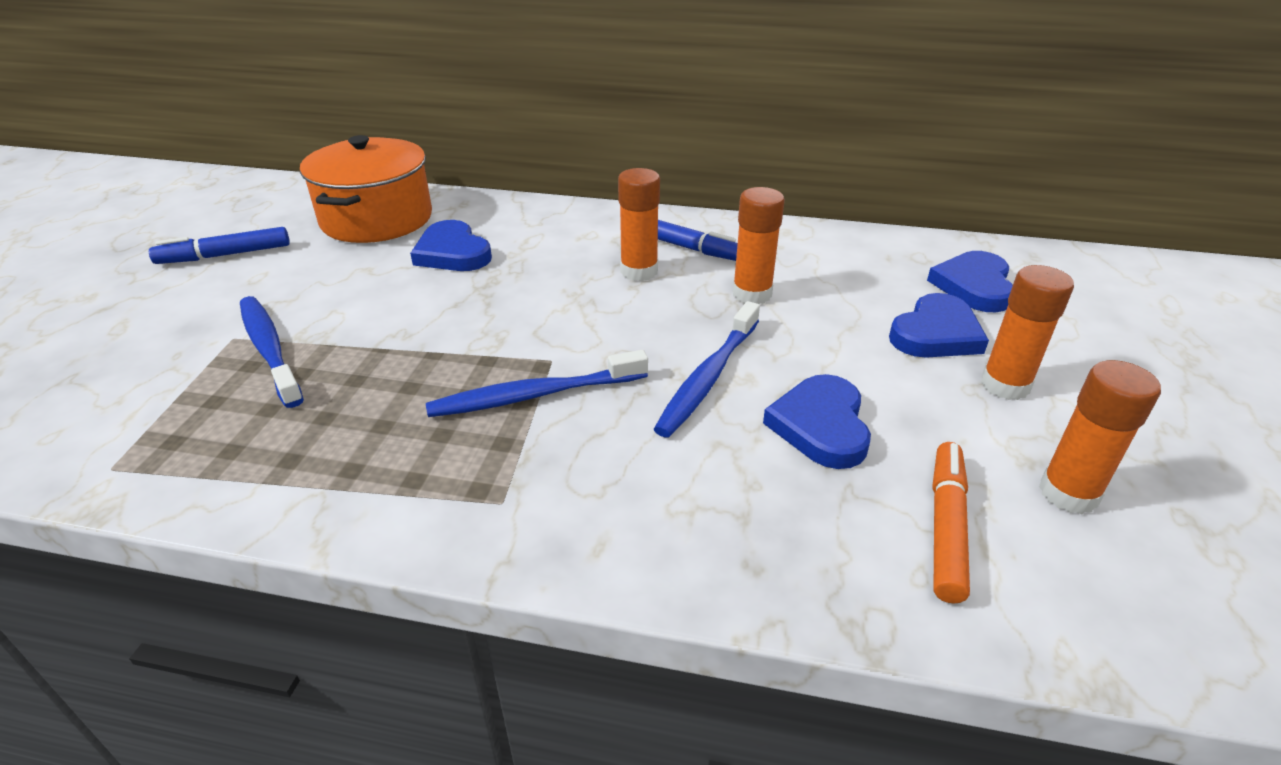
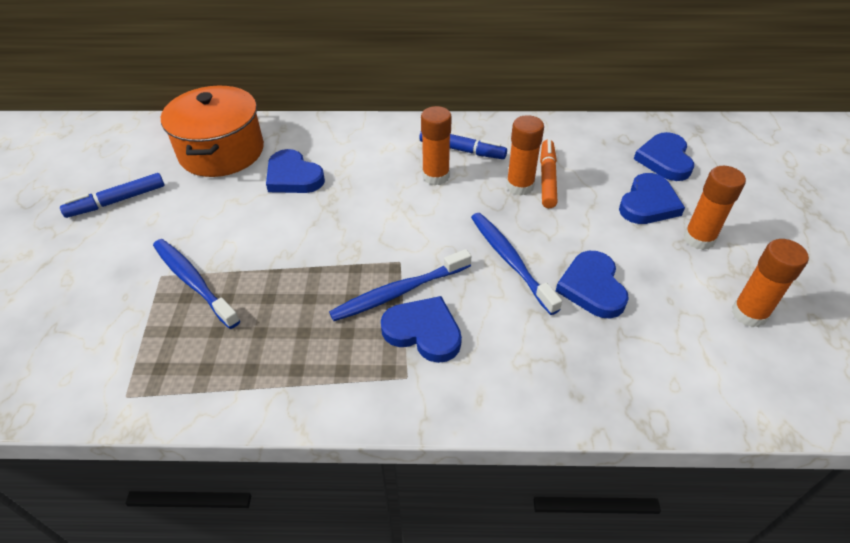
camera: 10 degrees left, 10 degrees up
blue toothbrush [654,301,760,437] -> blue toothbrush turned 135 degrees clockwise [471,213,562,315]
orange marker [932,442,970,604] -> orange marker moved to [540,139,558,208]
none -> blue heart [381,296,462,363]

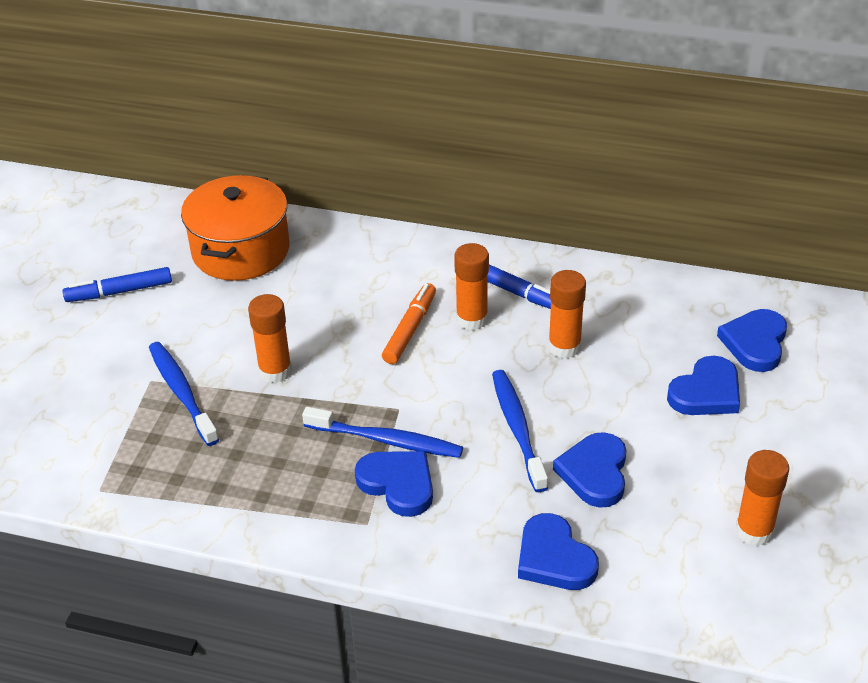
camera: 15 degrees right, 5 degrees down
blue heart [266,149,325,193] -> blue heart moved to [518,513,599,590]
blue toothbrush [329,249,471,321] -> blue toothbrush turned 150 degrees counterclockwise [302,407,463,458]
orange marker [540,139,558,208] -> orange marker moved to [382,283,436,364]
orange glue stick [684,166,746,250] -> orange glue stick moved to [248,294,292,383]

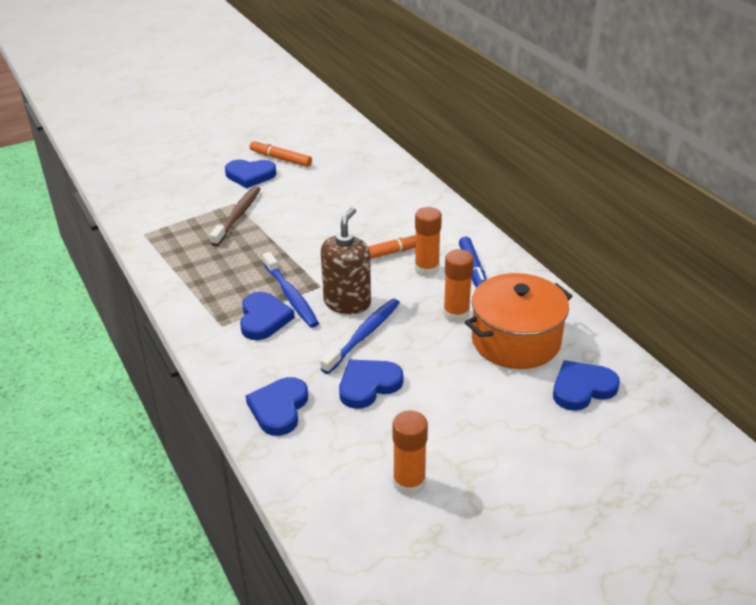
camera: 45 degrees right, 5 degrees down
blue marker [63,267,172,302] -> orange marker [250,140,312,167]
blue toothbrush [149,342,219,446] -> brown toothbrush [210,186,261,246]
orange pot [181,175,289,281] -> orange pot moved to [465,273,572,369]
orange glue stick [248,294,292,383] -> none
blue heart [667,356,740,415] -> blue heart moved to [225,160,276,189]
none -> brown soap dispenser [321,208,371,314]

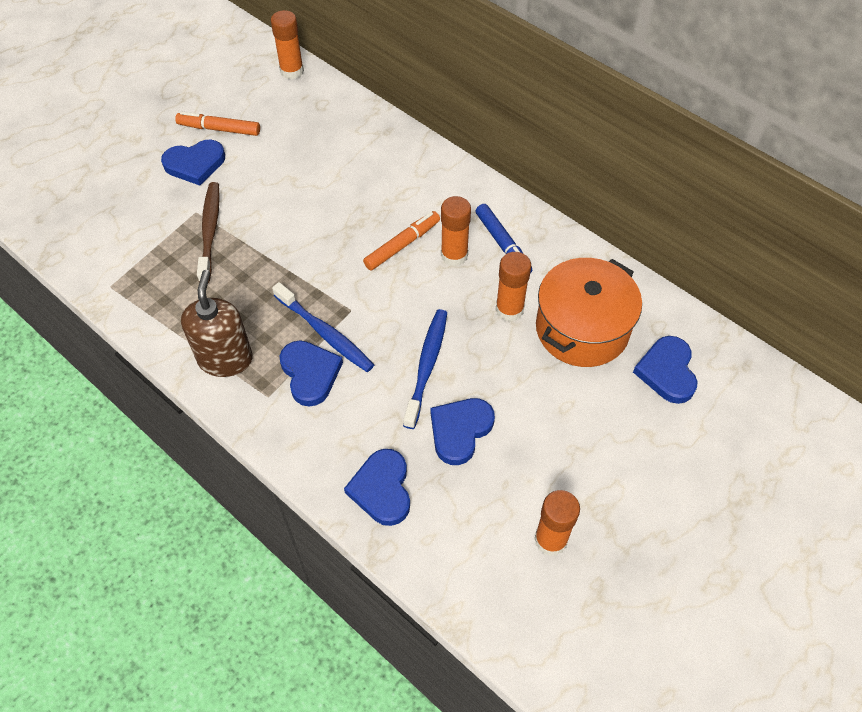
camera: 20 degrees left, 20 degrees up
brown soap dispenser [321,208,371,314] -> brown soap dispenser moved to [181,270,253,377]
blue heart [553,360,620,411] -> blue heart turned 45 degrees counterclockwise [633,336,698,404]
none -> orange glue stick [271,10,304,79]

